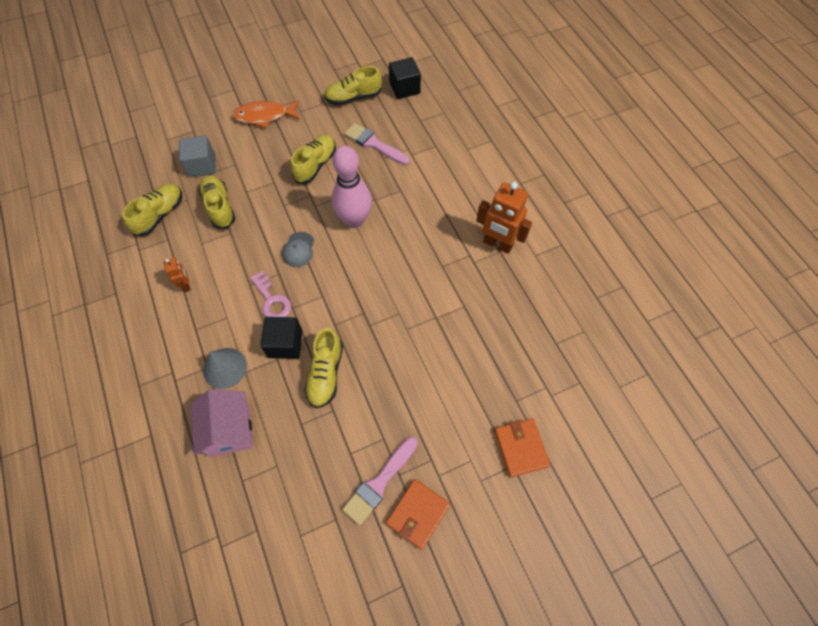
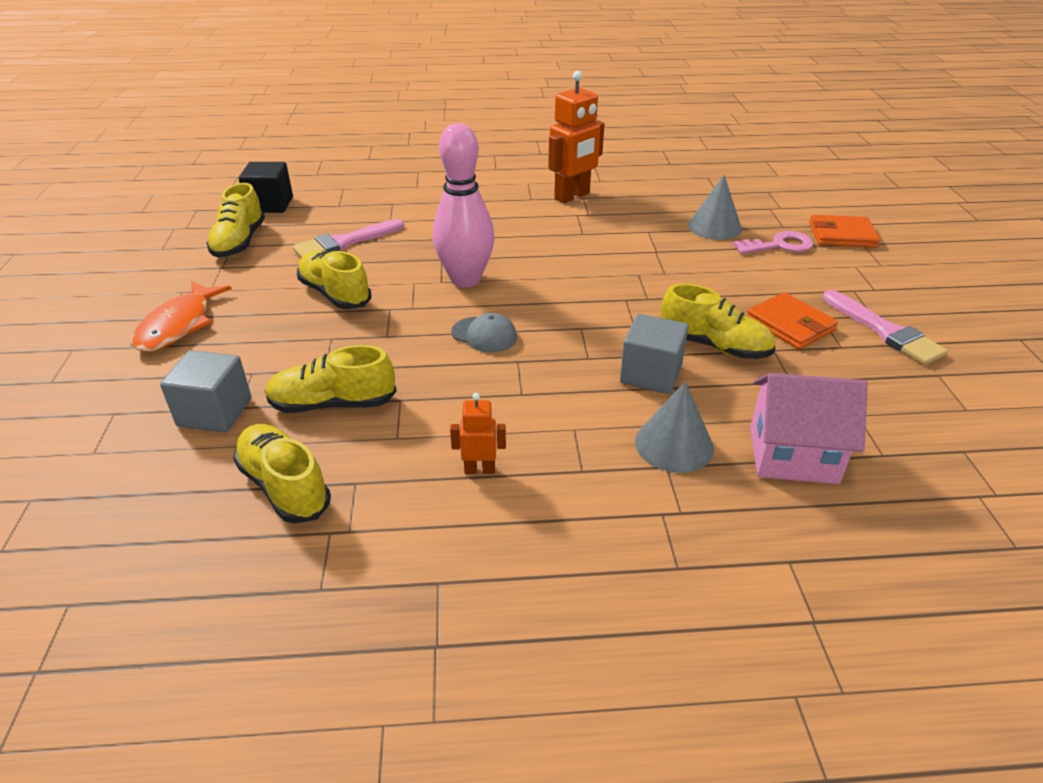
camera: 70 degrees left, 25 degrees down
pink key [250,271,291,317] -> pink key moved to [733,231,813,254]
black cube [260,317,302,359] -> grey cube [620,314,689,394]
orange wallet [386,479,450,550] -> orange wallet moved to [746,292,838,349]
none -> grey cone [688,175,742,240]

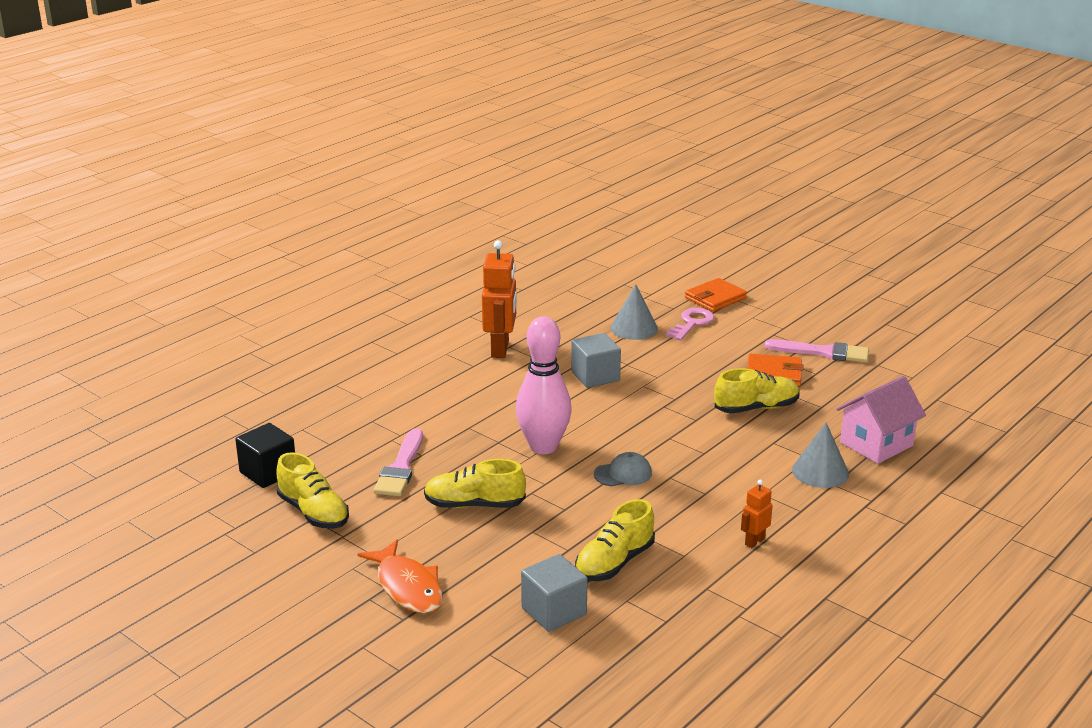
camera: 45 degrees left, 10 degrees down
yellow shoe [233,424,331,524] -> none
grey cube [620,314,689,394] -> grey cube moved to [571,333,621,388]

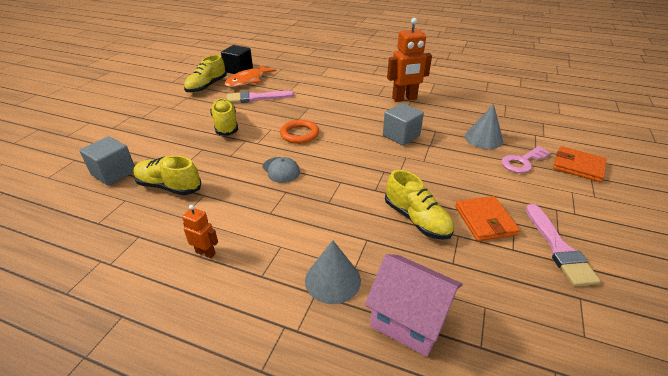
camera: 70 degrees right, 10 degrees up
orange fish [357,540,442,613] -> orange fish moved to [225,65,276,87]
pink bowling pin [516,317,572,454] -> orange ring [280,120,319,144]
pink key [666,308,714,340] -> pink key turned 135 degrees clockwise [501,146,551,173]

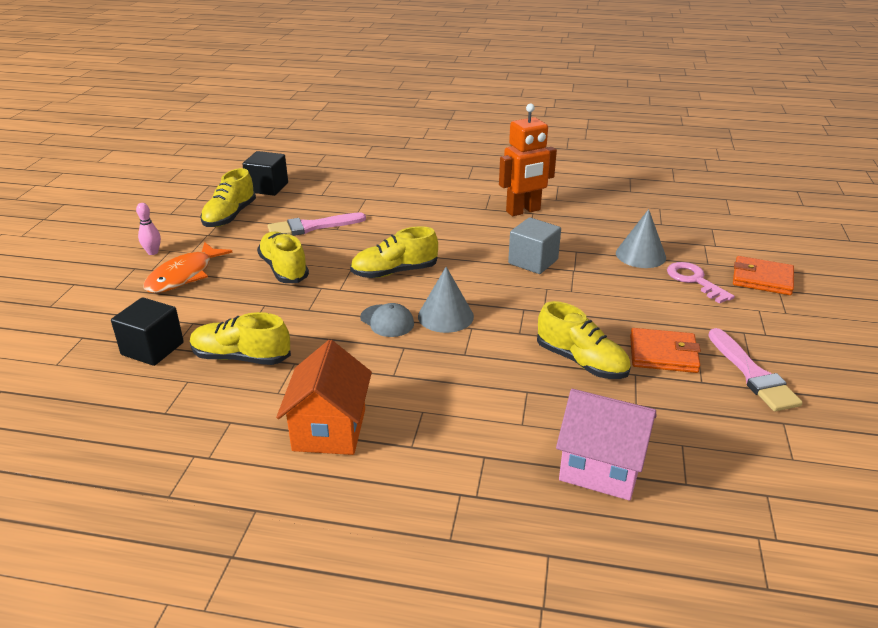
camera: 10 degrees left, 5 degrees down
grey cube [79,136,135,186] -> black cube [111,297,184,366]
orange robot [182,205,218,258] -> orange house [276,340,372,455]
orange fish [225,65,276,87] -> orange fish moved to [143,242,233,293]
orange ring [280,120,319,144] -> yellow shoe [350,226,438,278]
grey cone [305,240,361,304] -> grey cone moved to [418,267,474,333]
orange wallet [455,196,520,241] -> orange wallet turned 60 degrees counterclockwise [630,328,701,373]
pink key [501,146,551,173] -> pink key turned 105 degrees clockwise [667,262,735,304]
none -> pink bowling pin [136,203,161,255]

